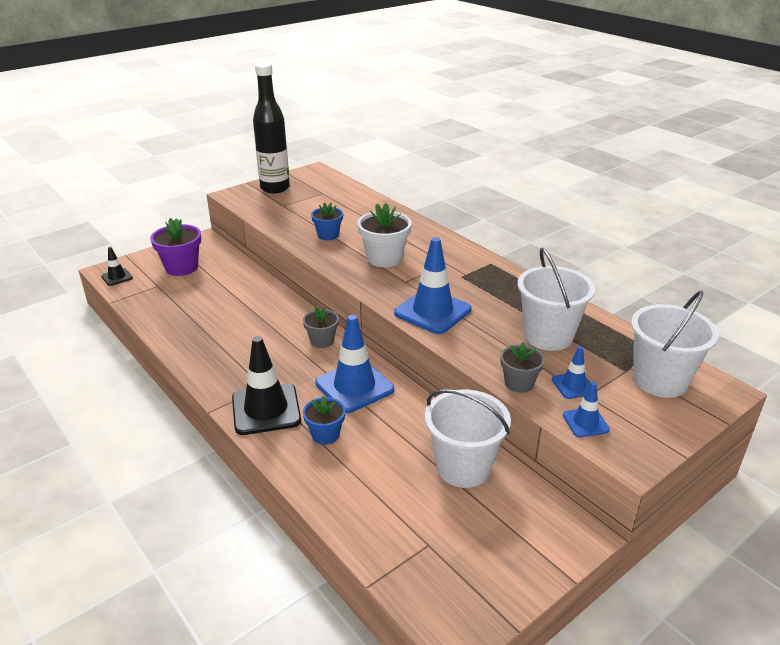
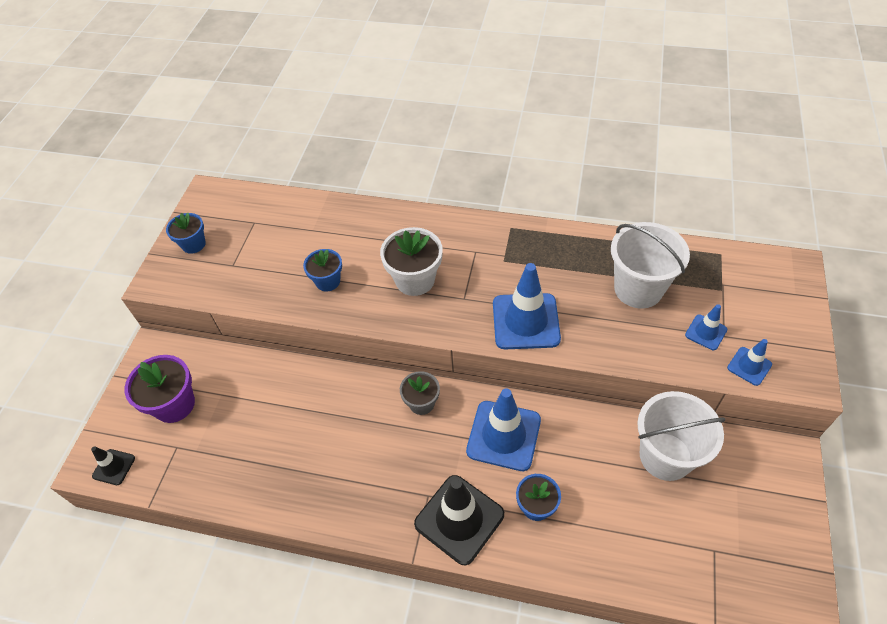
camera: 35 degrees left, 20 degrees up
black bottle [253,63,290,193] -> blue flower pot [166,213,206,254]
grey flower pot [500,342,545,393] -> none
white bucket [631,291,719,398] -> none

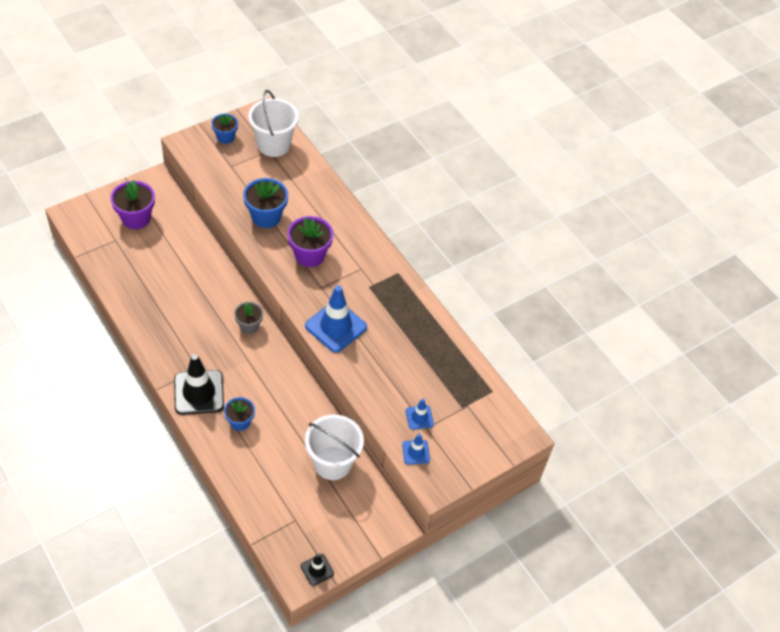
camera: 35 degrees right, 0 degrees up
black traffic cone [91,446,135,485] -> black traffic cone moved to [301,554,334,586]
blue flower pot [303,249,342,291] -> blue flower pot [243,178,288,228], size x1.58
white flower pot [380,227,443,296] -> purple flower pot [287,216,333,267]
blue traffic cone [466,389,541,471] -> none
white bucket [611,222,690,308] -> white bucket moved to [248,90,299,157]

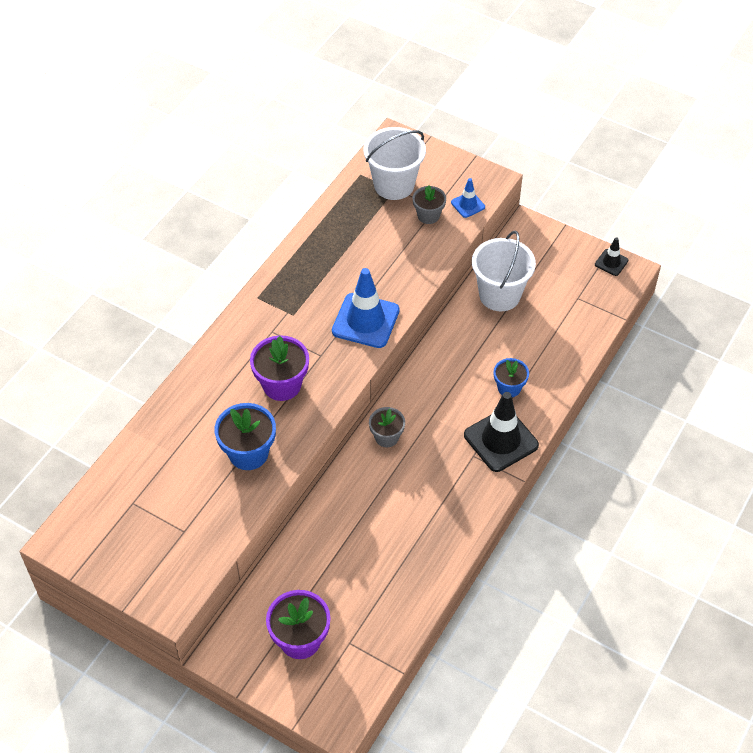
camera: 110 degrees left, 0 degrees up
blue flower pot [211,114,238,144] -> none
white bucket [248,90,299,157] -> white bucket moved to [364,127,426,200]
blue traffic cone [406,399,434,430] -> grey flower pot [413,185,446,224]

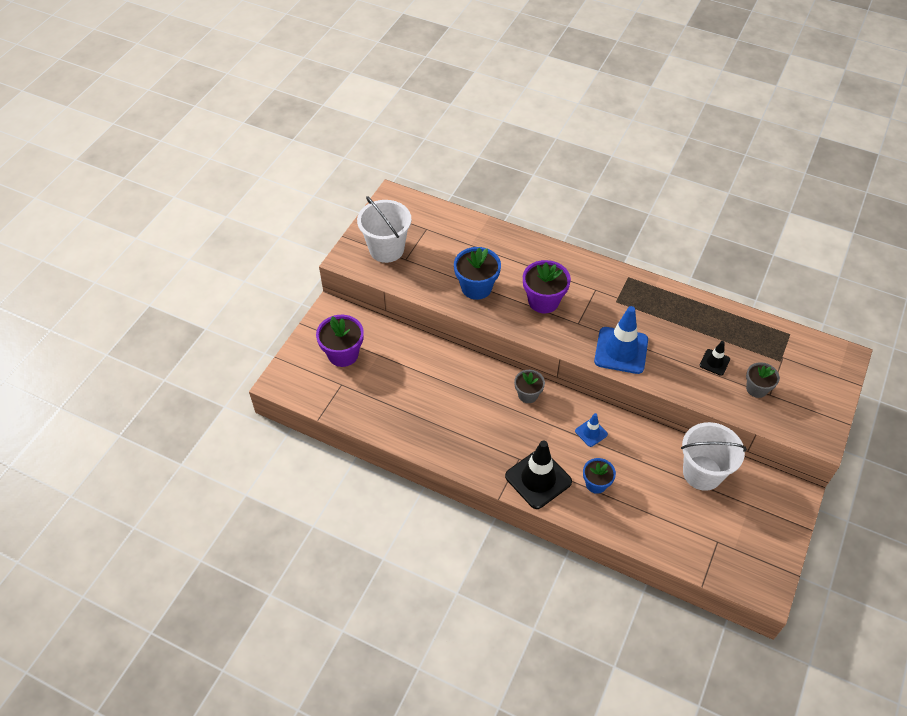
camera: 85 degrees right, 0 degrees up
white bucket [364,127,426,200] -> white bucket moved to [357,196,411,263]
blue traffic cone [451,178,485,218] -> blue traffic cone moved to [575,413,608,447]
black traffic cone [595,237,628,276] -> black traffic cone moved to [700,341,730,376]

